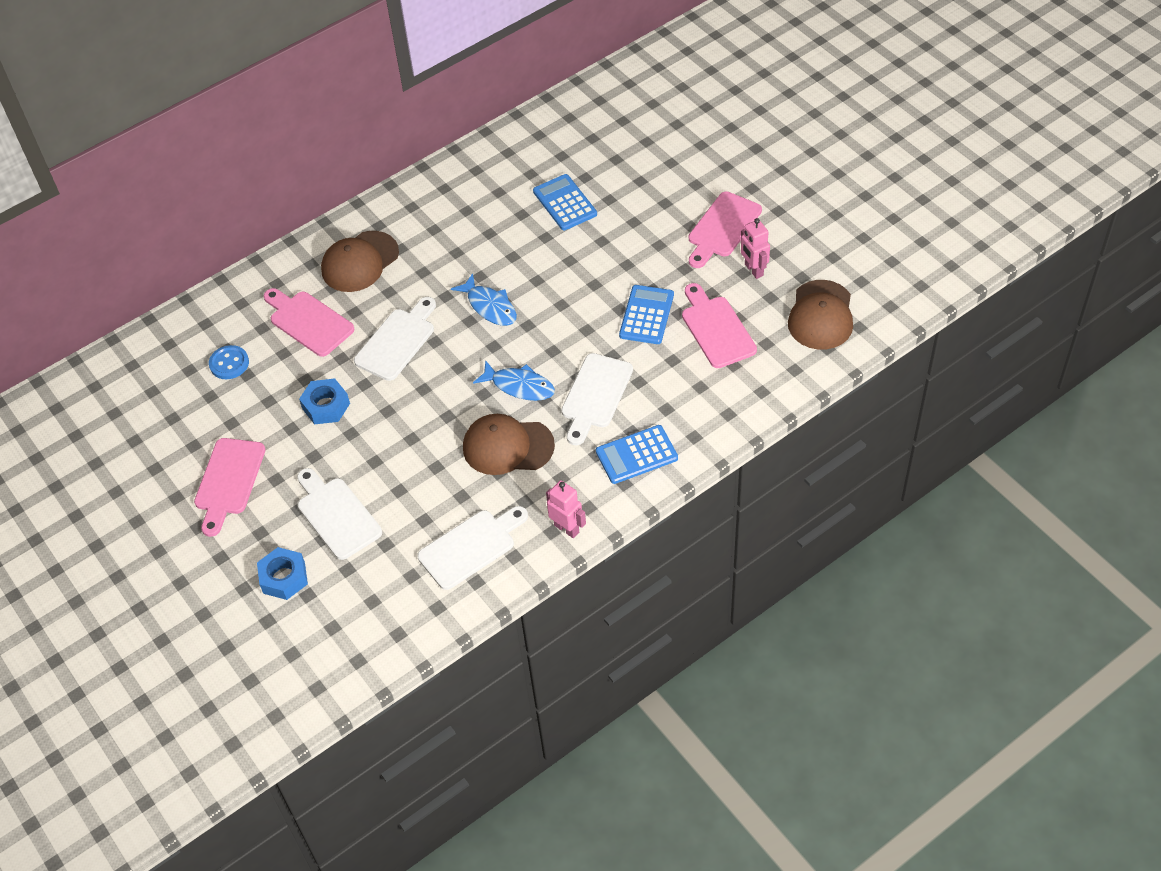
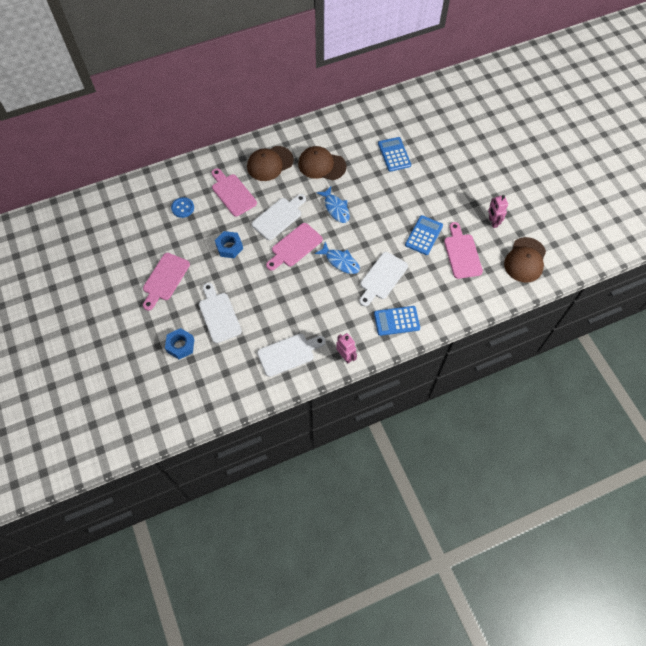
camera: 10 degrees right, 10 degrees up
brown cap [463,414,555,475] -> brown cap moved to [298,146,347,180]
pink cutting board [689,191,762,268] -> pink cutting board moved to [266,223,323,271]

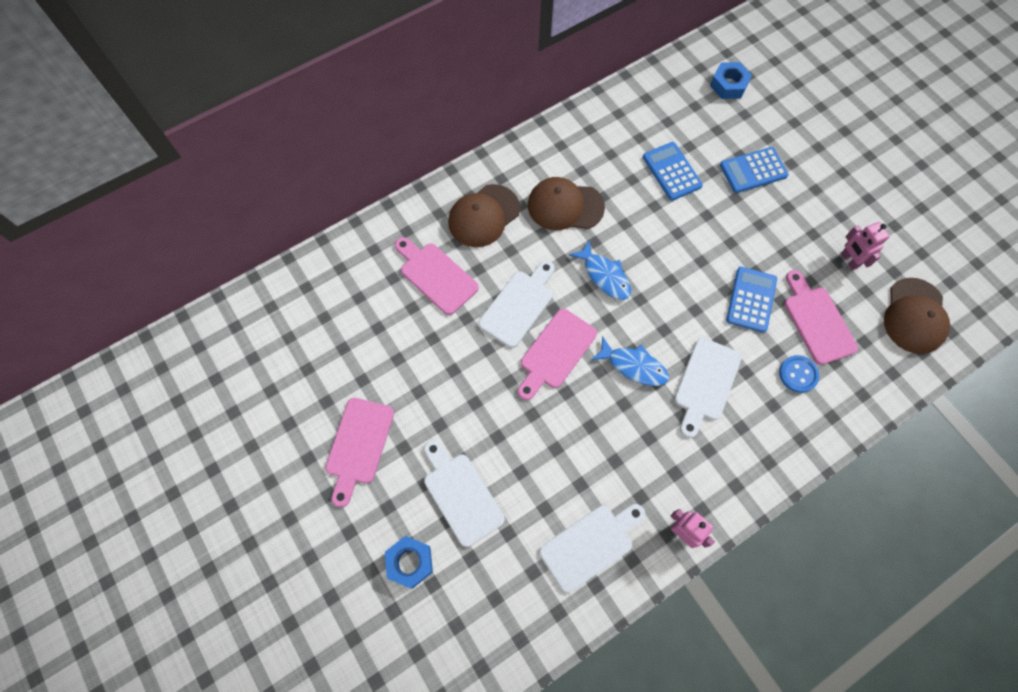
camera: 10 degrees left, 5 degrees up
blue button [171,197,194,218] -> blue button moved to [779,355,819,393]
blue nut [215,231,243,258] -> blue nut moved to [710,62,752,99]
blue calculator [374,306,420,336] -> blue calculator moved to [720,147,789,193]

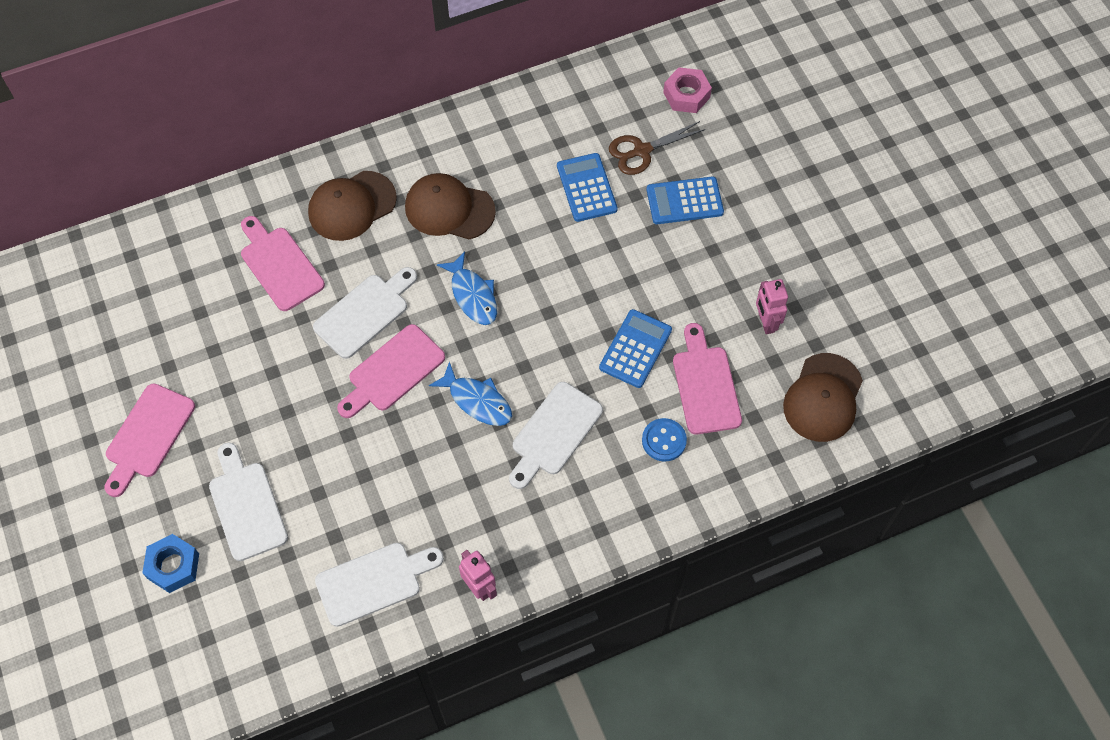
camera: 10 degrees right, 5 degrees down
blue nut [710,62,752,99] -> pink nut [663,67,712,113]
none -> brown scissors [609,121,706,175]

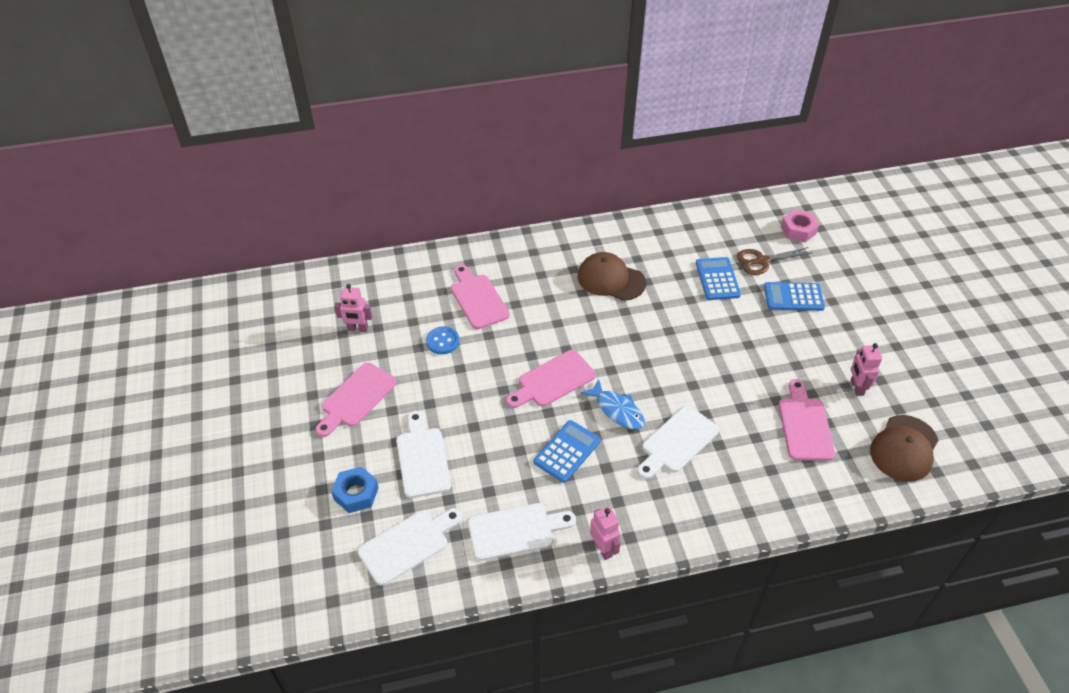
camera: 10 degrees right, 15 degrees down
brown cap [308,171,397,241] -> none
white cutting board [313,267,417,359] -> white cutting board moved to [358,508,462,586]
blue fish [437,252,497,325] -> none
blue calculator [599,309,672,388] -> blue calculator moved to [533,420,601,483]
blue button [642,418,687,462] -> blue button moved to [426,326,459,354]
none -> pink robot [334,284,372,332]

